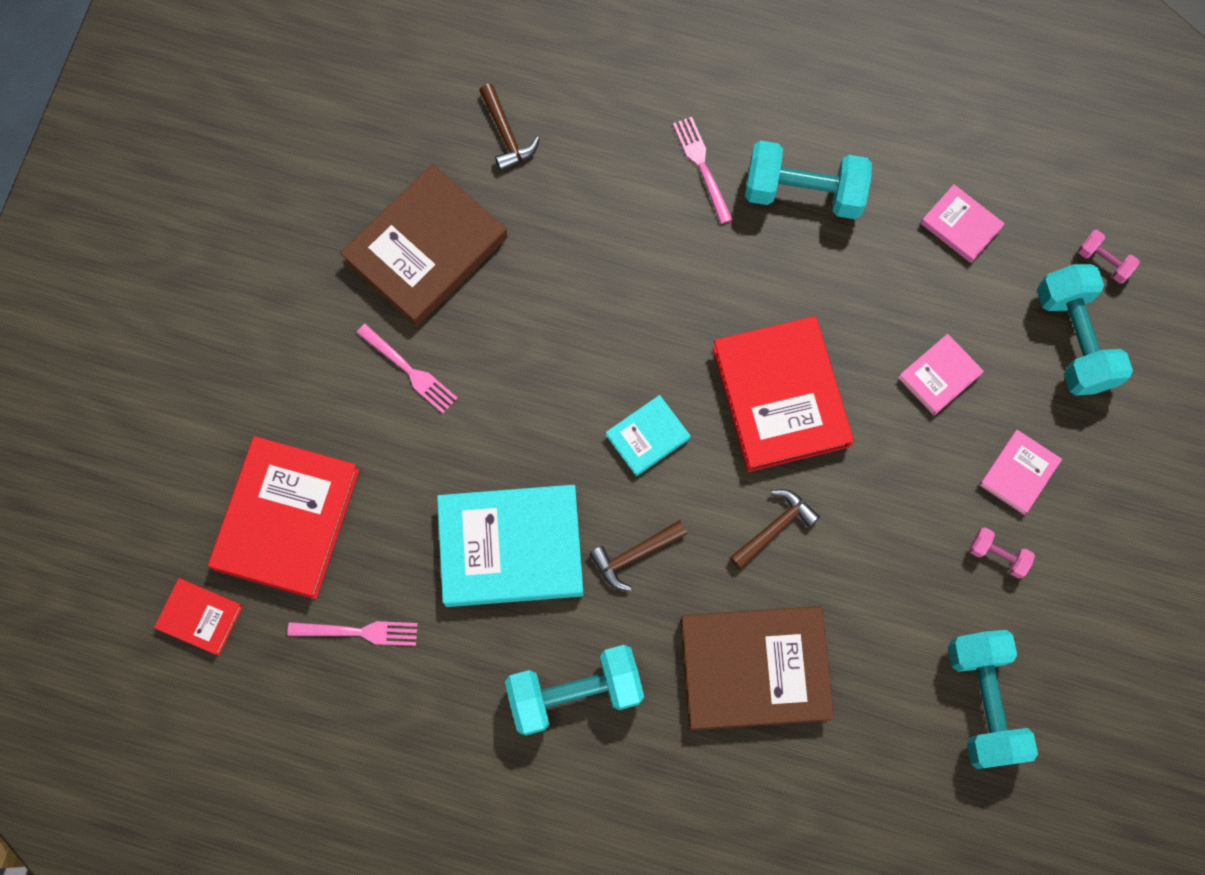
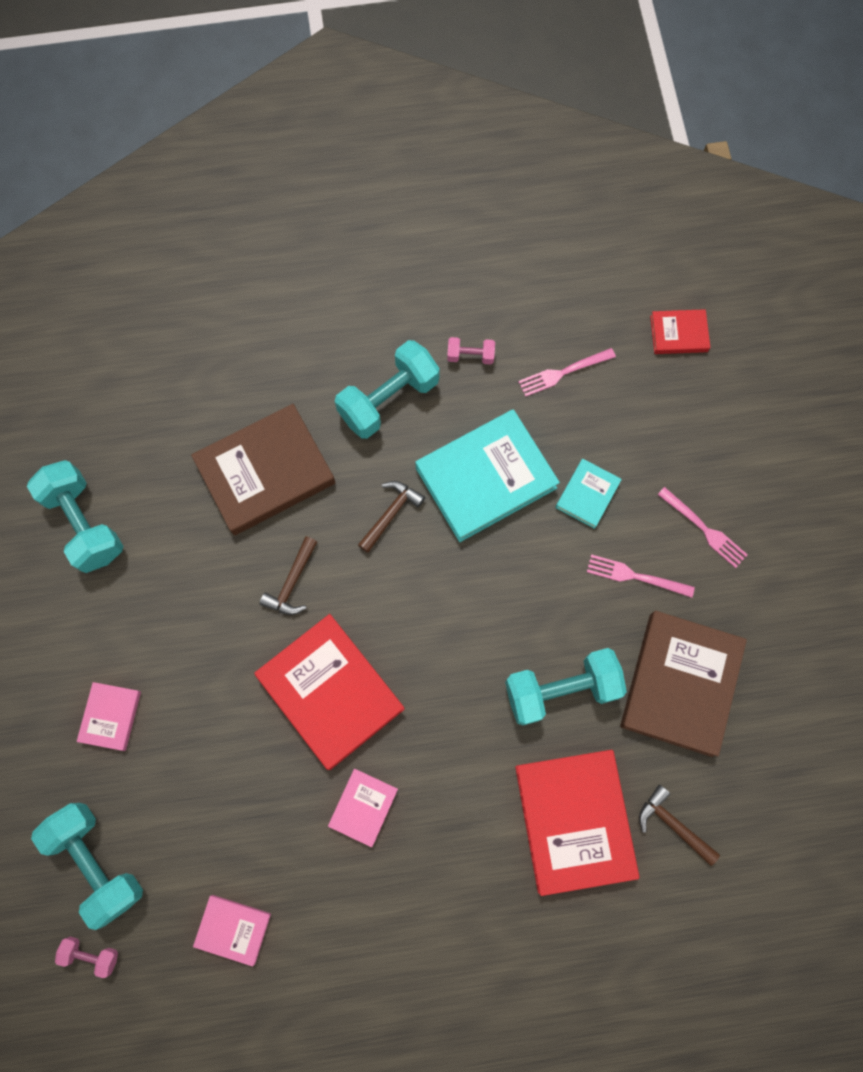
camera: 155 degrees right, 0 degrees up
red book [208,436,359,599] -> red book moved to [515,750,639,896]
turquoise book [606,395,691,476] -> turquoise book moved to [556,459,622,529]
pink fork [673,117,733,224] -> pink fork moved to [657,487,748,568]
turquoise dumbbell [745,140,872,219] -> turquoise dumbbell moved to [505,648,627,726]
pink book [898,334,984,415] -> pink book moved to [328,769,398,847]
pink dumbbell [969,528,1035,579] -> pink dumbbell moved to [447,337,495,365]

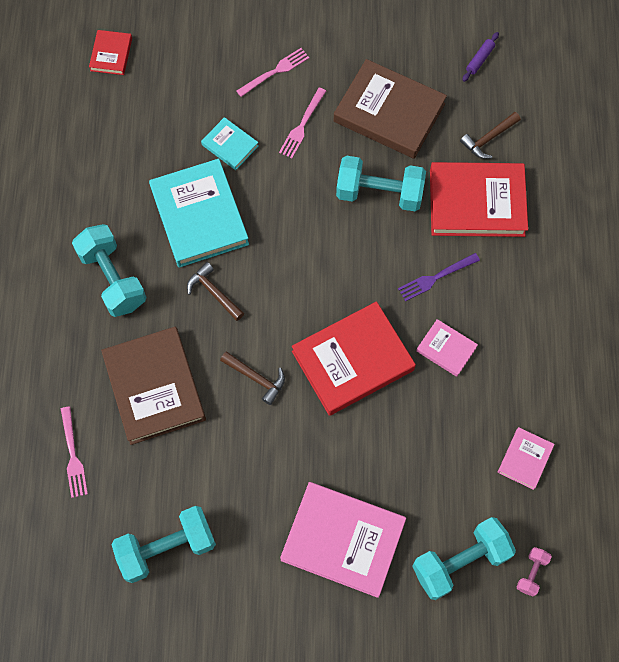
camera: 80 degrees left, 5 degrees down
pink book [77,682,141,751] -> pink book [280,482,406,598], size x2.02
pink dumbbell [447,337,495,365] -> none
turquoise dumbbell [505,648,627,726] -> turquoise dumbbell turned 75 degrees counterclockwise [336,156,426,211]
pink fork [518,348,616,397] -> pink fork moved to [61,406,88,498]
none -> purple fork [398,253,480,301]
none -> purple rolling pin [462,32,499,82]

